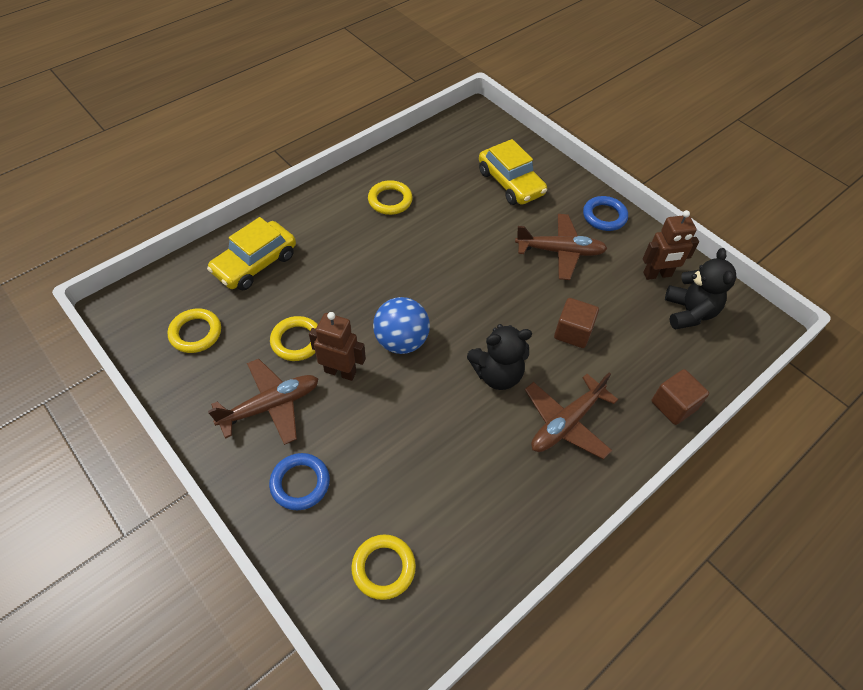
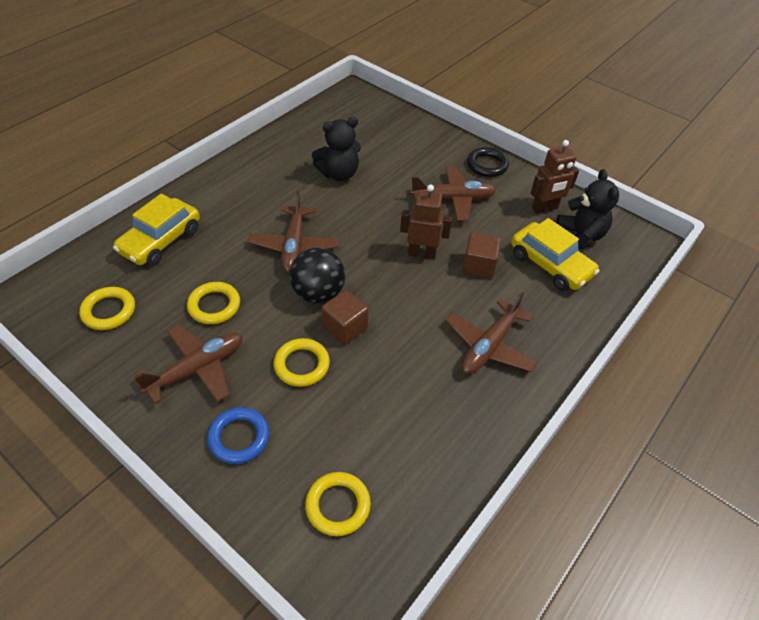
camera: 10 degrees left, 5 degrees down
brown robot [309,312,366,381] -> brown robot moved to [400,184,452,259]
yellow ring [368,180,413,215] -> yellow ring moved to [274,338,330,387]
blue ball [373,297,430,354] -> black ball [290,248,345,303]
black teddy bear [467,324,532,390] -> black teddy bear moved to [312,117,361,181]
yellow car [479,139,547,205] -> yellow car moved to [511,218,599,291]
blue ring [583,196,628,231] -> black ring [467,147,509,177]
brown cube [652,369,709,425] -> brown cube moved to [321,290,369,345]
none -> brown plane [248,191,339,273]

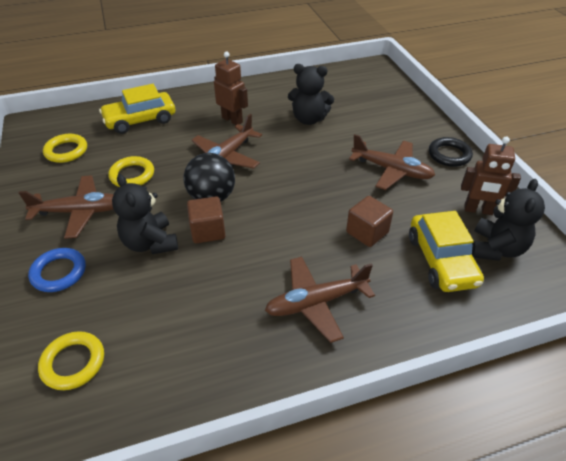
camera: 35 degrees right, 5 degrees down
yellow ring [274,338,330,387] -> black teddy bear [112,174,178,254]
brown robot [400,184,452,259] -> brown robot moved to [214,51,248,125]

